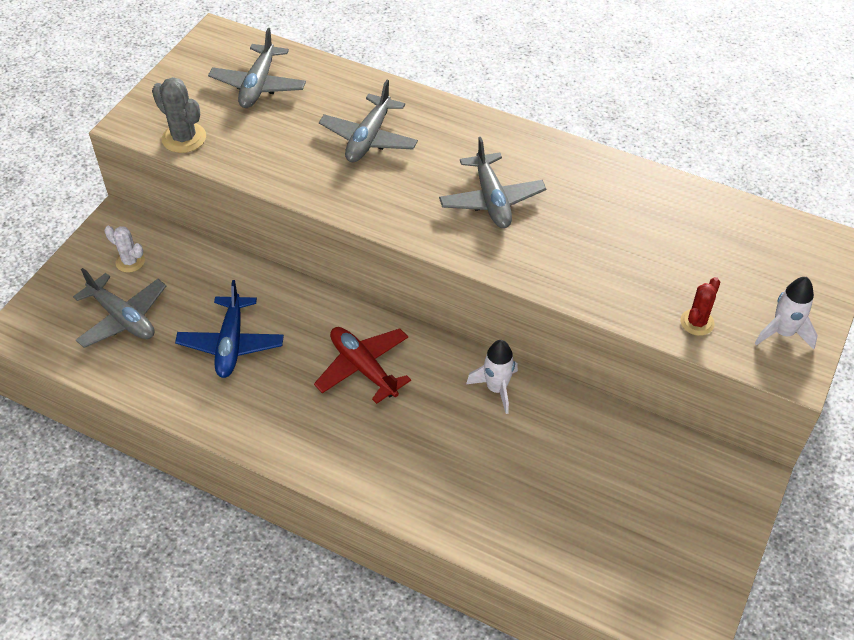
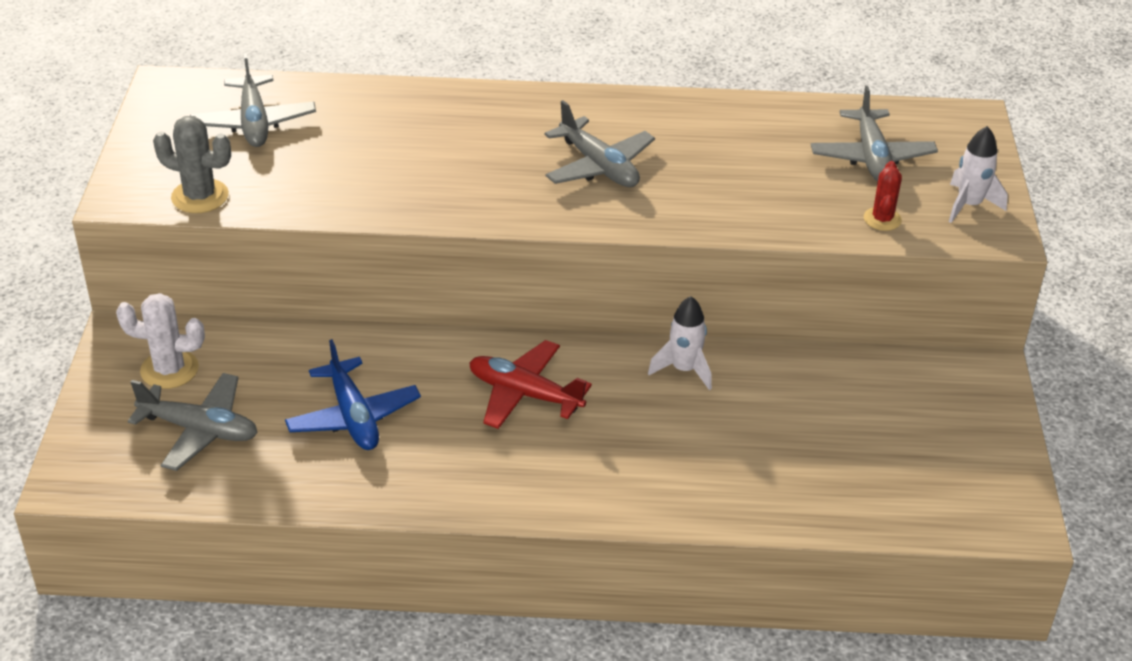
camera: 25 degrees left, 10 degrees down
white cactus [104,226,145,273] -> white cactus [116,293,205,389], size x1.50
grey plane [319,80,418,163] -> grey plane moved to [811,86,938,181]

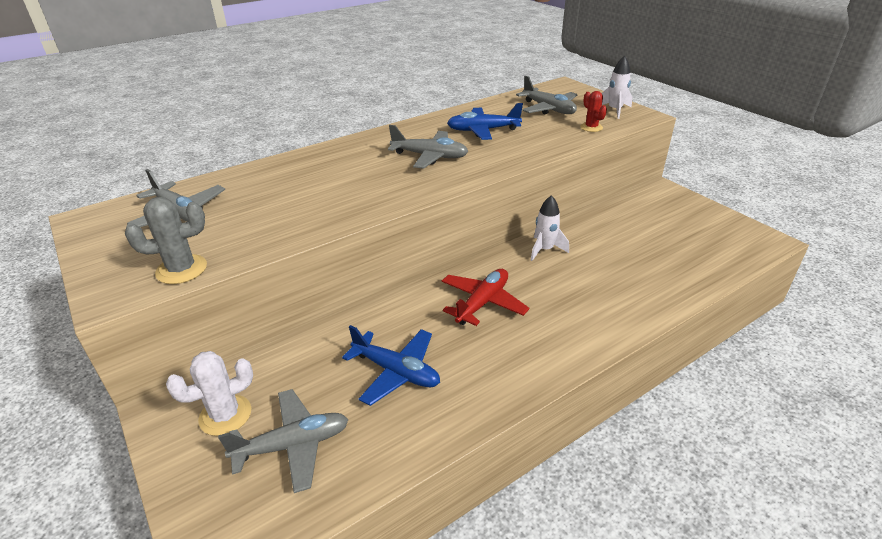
camera: 35 degrees left, 5 degrees down
red plane [469,340,592,429] -> red plane turned 135 degrees clockwise [442,269,529,326]
none -> blue plane [447,103,523,140]

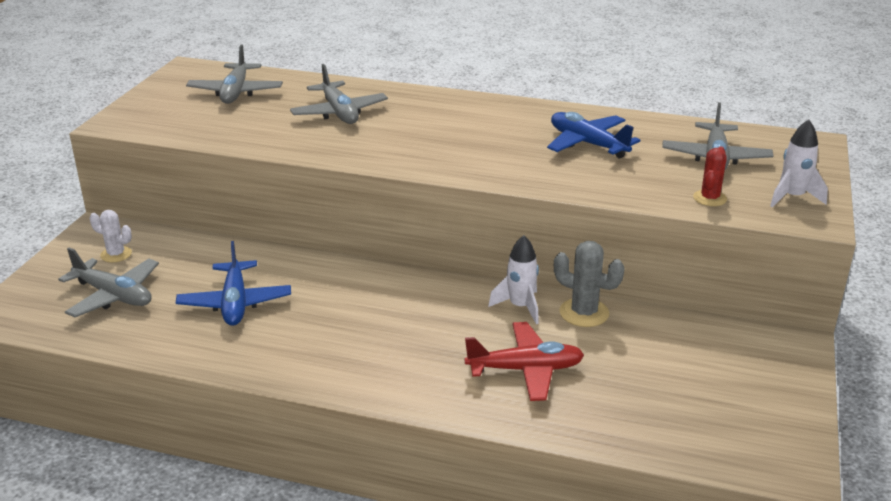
camera: 50 degrees right, 5 degrees down
grey cactus [125,197,207,284] -> grey cactus moved to [554,241,625,327]
white cactus [166,351,253,436] -> white cactus [90,210,132,262], size x0.67
grey plane [388,125,468,169] -> grey plane moved to [290,64,388,124]
red plane [442,269,529,326] -> red plane moved to [465,322,584,401]

